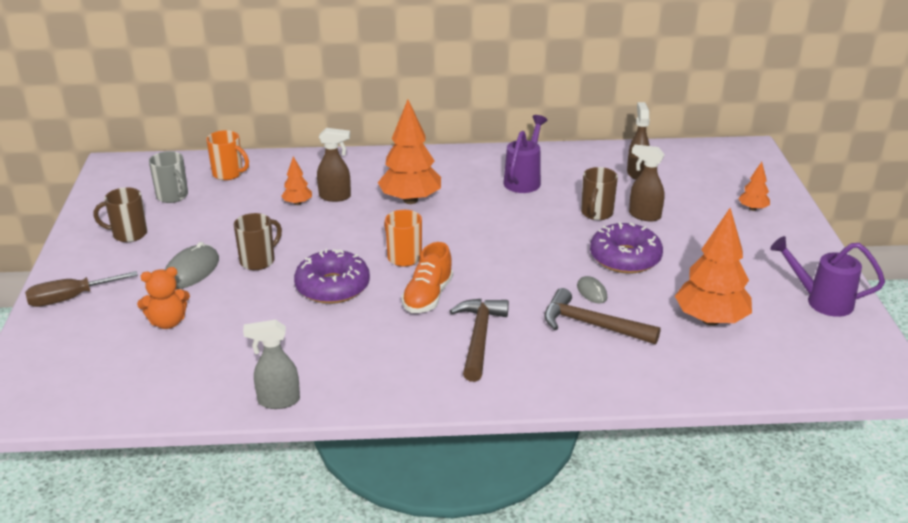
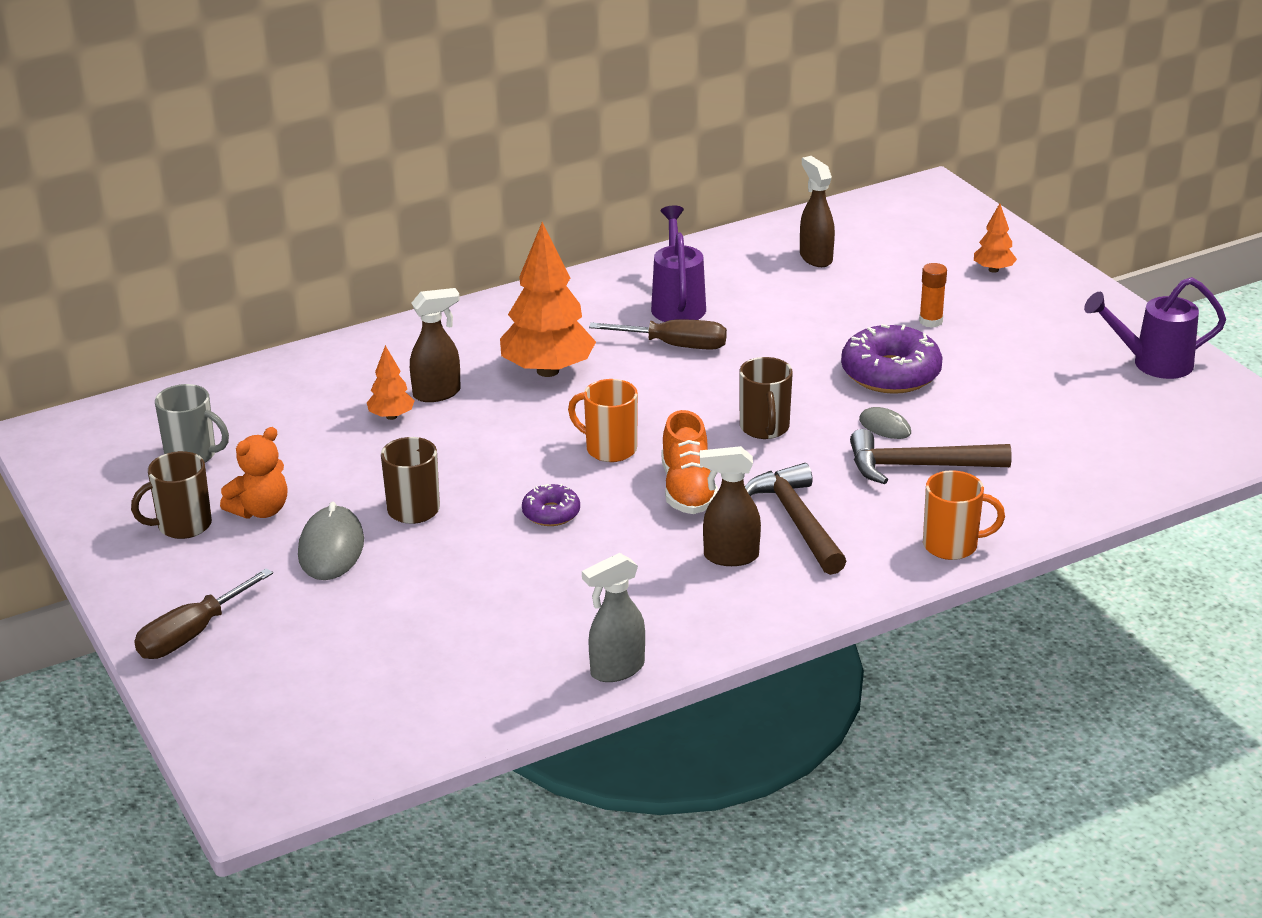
camera: 25 degrees left, 0 degrees up
orange teddy bear [137,267,190,329] -> orange teddy bear moved to [220,427,288,519]
orange mug [206,130,249,180] -> orange mug moved to [923,470,1005,560]
purple donut [294,249,370,304] -> purple donut [522,484,580,526], size x0.53
brown mug [581,167,618,220] -> brown mug moved to [739,357,793,439]
brown spray bottle [629,145,665,221] -> brown spray bottle moved to [700,446,761,566]
orange tree [675,208,752,326] -> none
none -> brown screwdriver [589,319,727,350]
none -> orange glue stick [919,263,947,328]

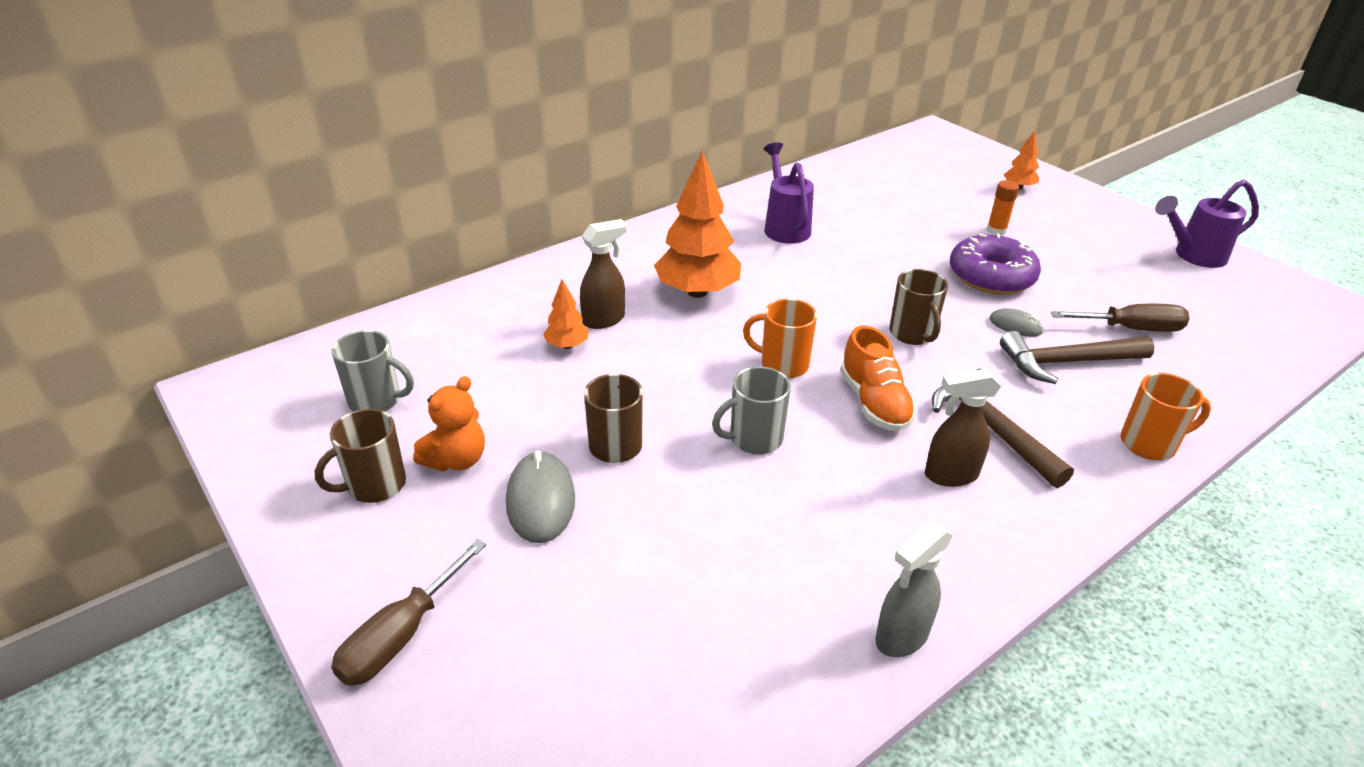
camera: 10 degrees left, 5 degrees up
purple donut [522,484,580,526] -> grey mug [712,366,791,454]
brown screwdriver [589,319,727,350] -> brown screwdriver moved to [1051,304,1190,332]
brown spray bottle [800,156,835,267] -> none

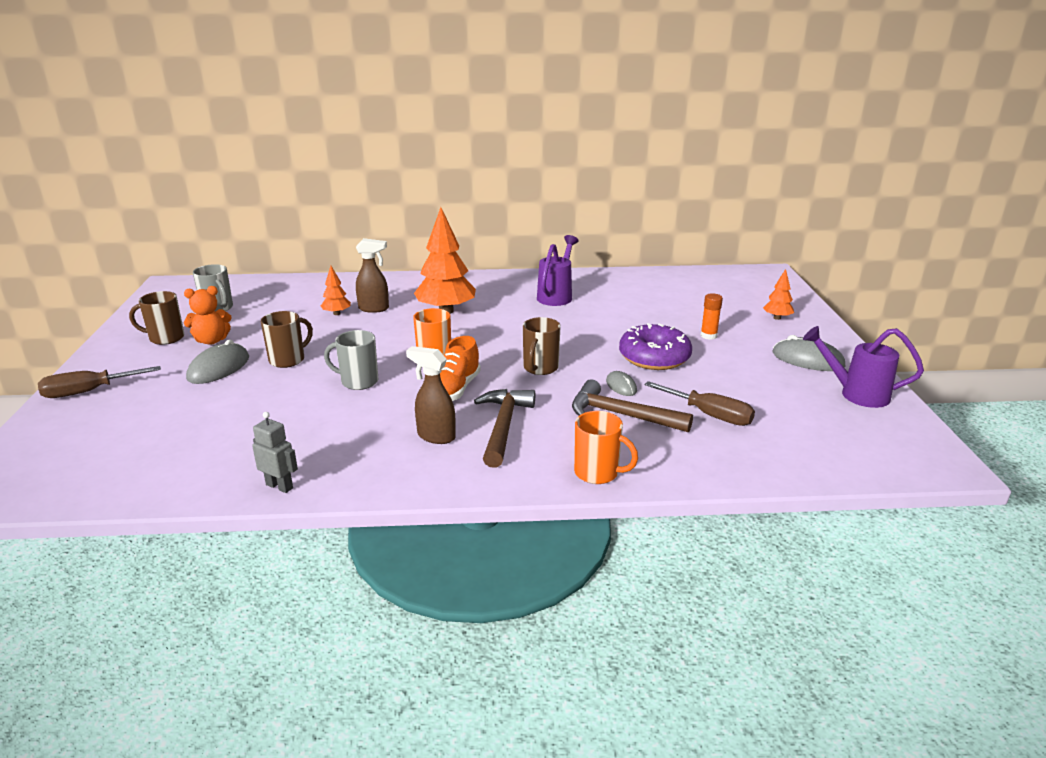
camera: 35 degrees right, 10 degrees down
grey spray bottle [875,522,953,657] -> grey robot [252,412,298,493]
none -> grey mouse [773,335,845,371]

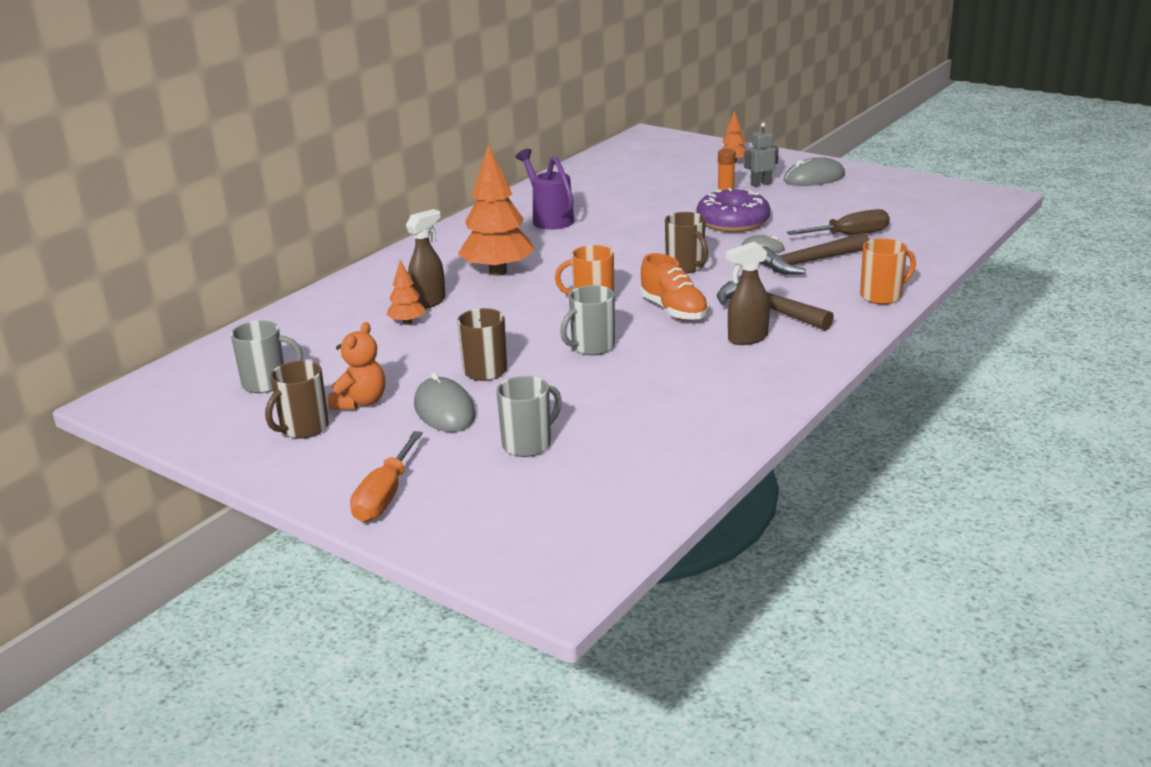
camera: 50 degrees left, 0 degrees up
brown screwdriver [38,366,161,398] -> orange screwdriver [350,431,423,522]
grey robot [252,412,298,493] -> grey robot moved to [744,123,779,187]
purple watering can [803,326,924,408] -> none
none -> grey mug [496,376,562,457]

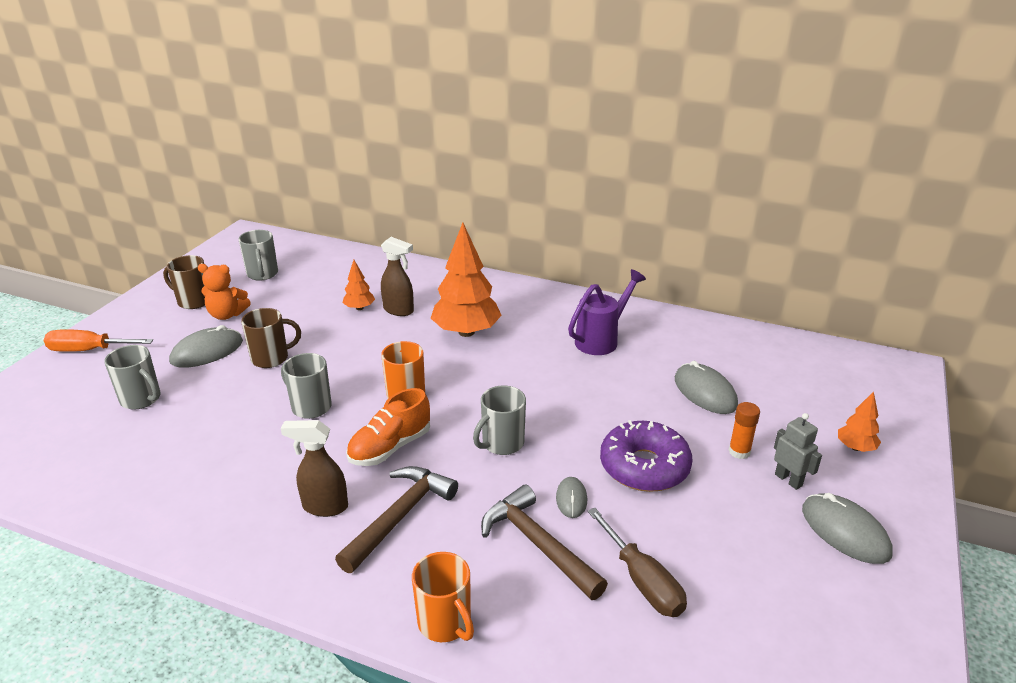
camera: 75 degrees right, 5 degrees up
brown mug [665,212,708,273] -> grey mug [473,386,526,455]
brown spray bottle [726,242,770,345] -> brown spray bottle turned 45 degrees counterclockwise [281,420,348,517]
none -> grey mouse [675,361,738,414]

